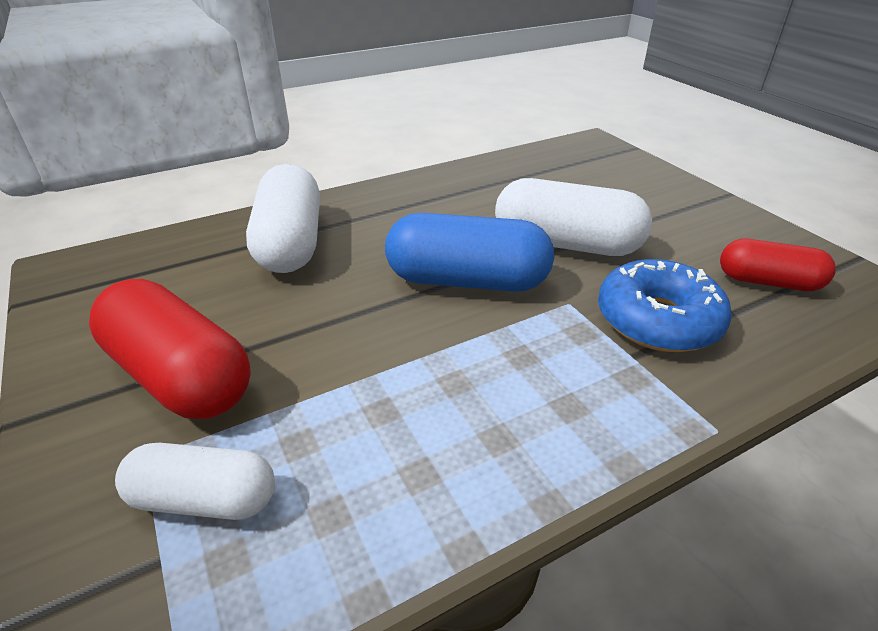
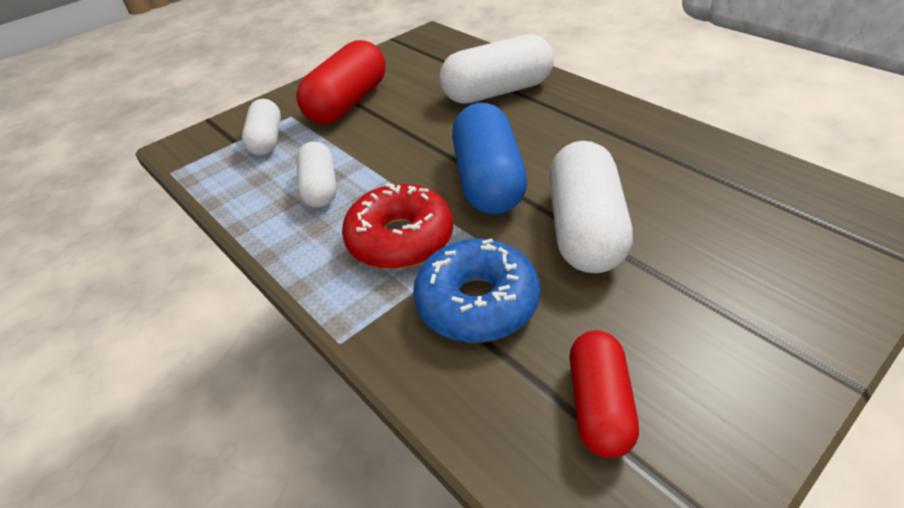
camera: 80 degrees right, 5 degrees up
none -> white capsule [296,141,337,208]
none -> red donut [342,183,453,269]

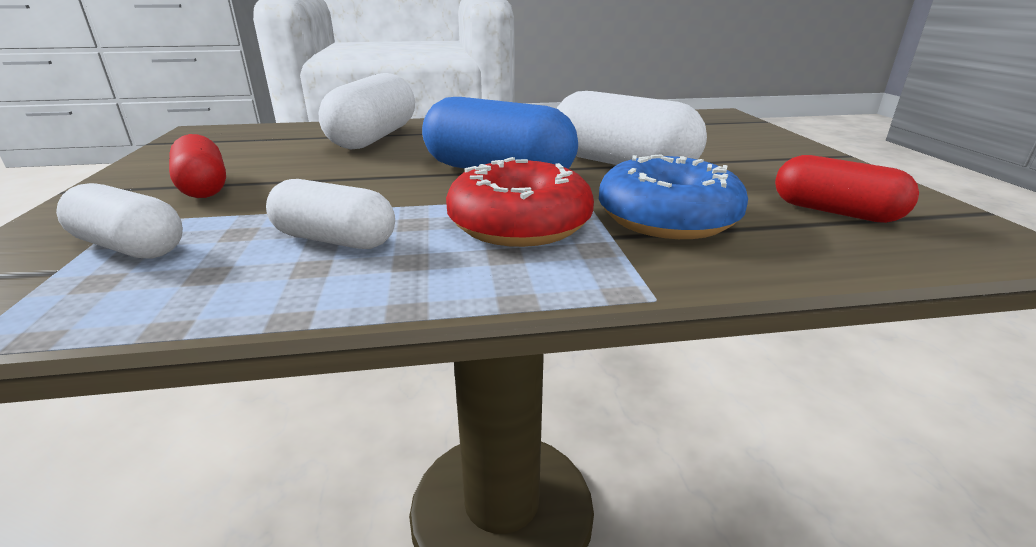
camera: 60 degrees left, 15 degrees down
red capsule [296,40,386,124] -> red capsule [169,134,226,198], size x0.62

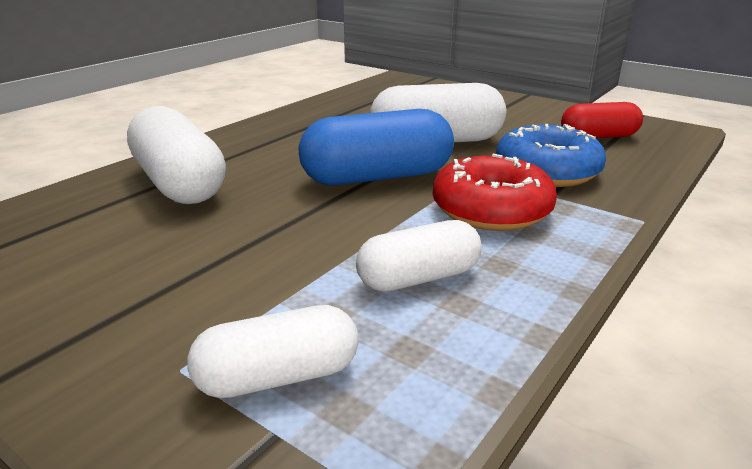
camera: 45 degrees left, 0 degrees up
red capsule [169,134,226,198] -> none

